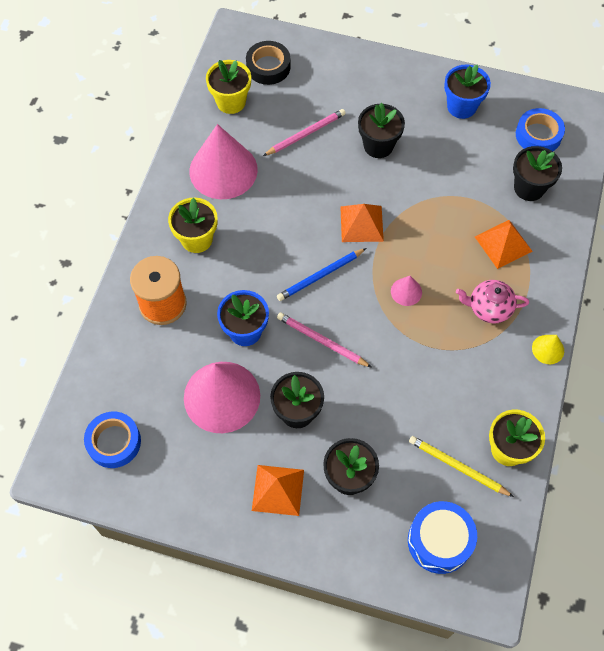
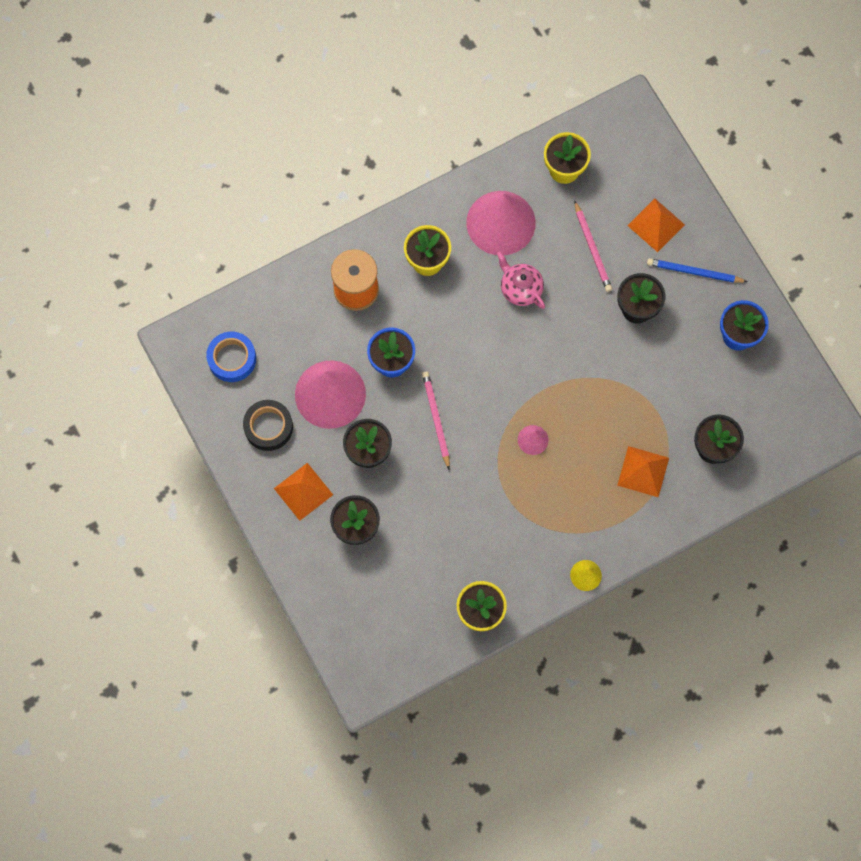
camera: 45 degrees right, 10 degrees up
black tape [246,41,291,85] -> black tape moved to [243,400,293,451]
pink pencil [263,109,346,156] -> pink pencil turned 60 degrees clockwise [574,200,612,292]
blue pencil [277,248,366,301] -> blue pencil moved to [647,258,748,283]
orange pyramid [340,204,384,242] -> orange pyramid moved to [627,199,685,252]
blue drum [408,501,477,574] -> none
yellow pencil [409,436,514,497] -> none
pink teapot [456,280,529,323] -> pink teapot moved to [497,251,545,309]
blue tape [516,108,565,151] -> none

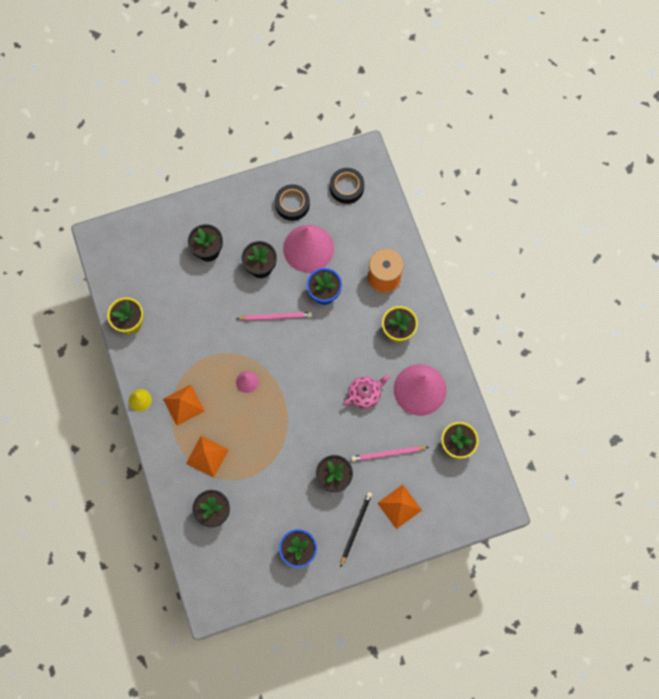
camera: 100 degrees right, 0 degrees up
blue tape [206,332,256,382] -> black tape [330,168,364,204]
orange pyramid [274,463,333,521] -> orange pyramid moved to [163,384,205,426]
blue pencil [647,258,748,283] -> black pencil [340,492,372,568]

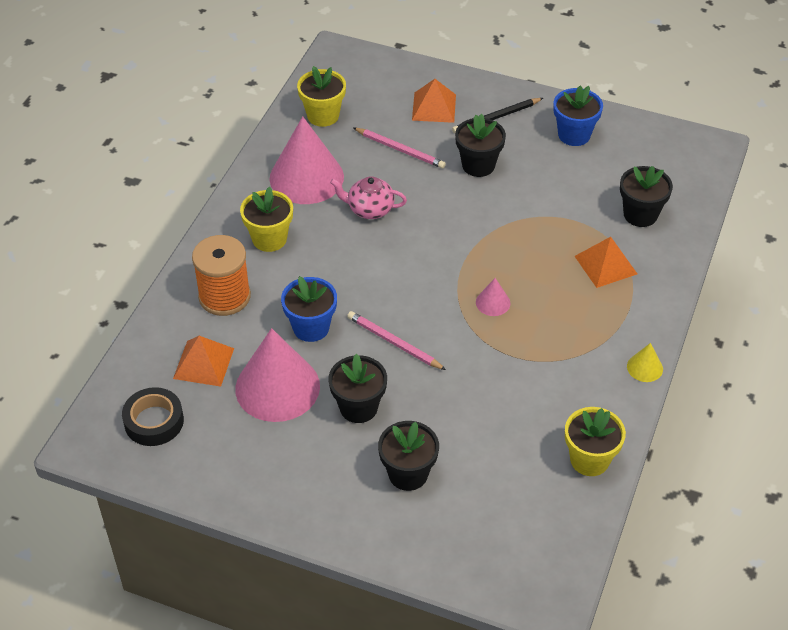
camera: 140 degrees left, 25 degrees down
orange pyramid [163,384,205,426] -> orange pyramid moved to [173,336,234,387]
black tape [275,184,310,221] -> none

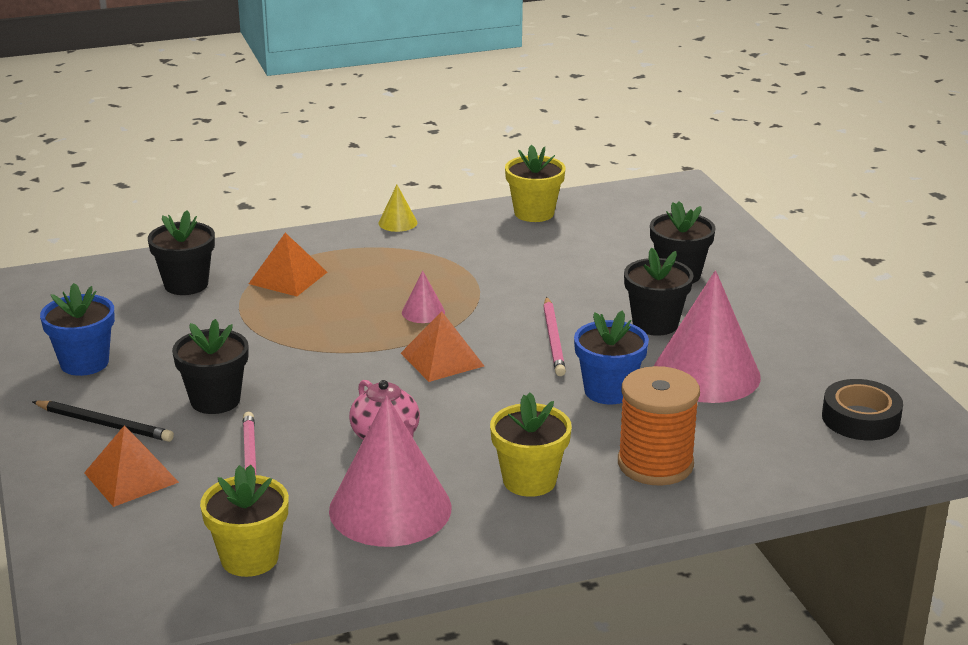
camera: 130 degrees left, 20 degrees down
orange pyramid [173,336,234,387] -> orange pyramid moved to [401,311,484,382]

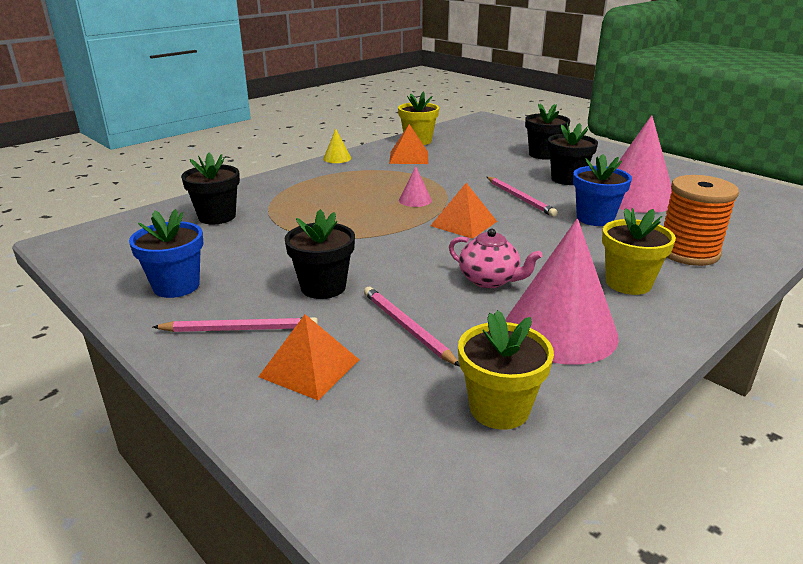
camera: 25 degrees left, 0 degrees up
black pencil [32,401,174,442] -> pink pencil [153,317,318,332]
orange pyramid [249,233,327,296] -> orange pyramid moved to [389,124,428,164]
black tape [822,379,903,440] -> none

